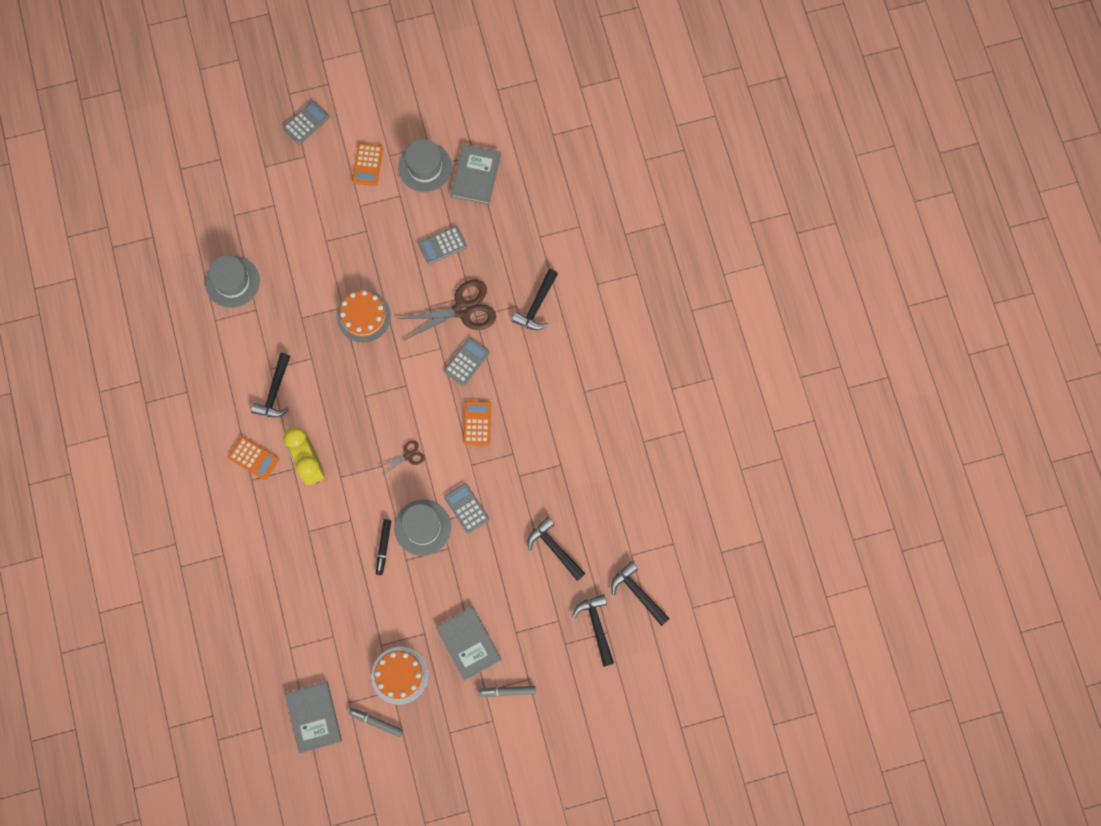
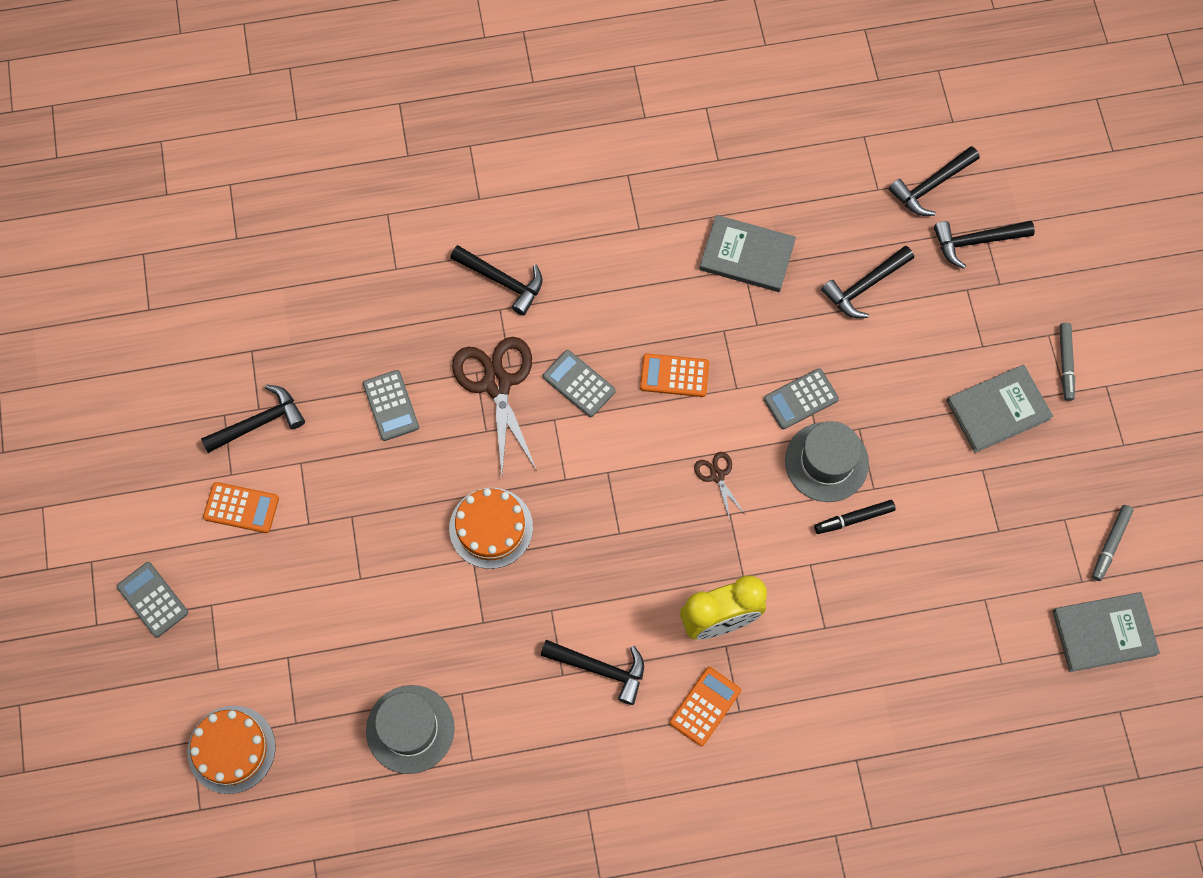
camera: 85 degrees left, 5 degrees down
orange cake [371,647,429,705] -> orange cake moved to [188,706,275,794]
black marker [376,519,391,575] -> black marker turned 150 degrees clockwise [814,500,896,534]
grey hat [398,139,452,192] -> black hammer [201,385,305,453]
grey book [451,144,501,205] -> grey book moved to [699,215,796,292]

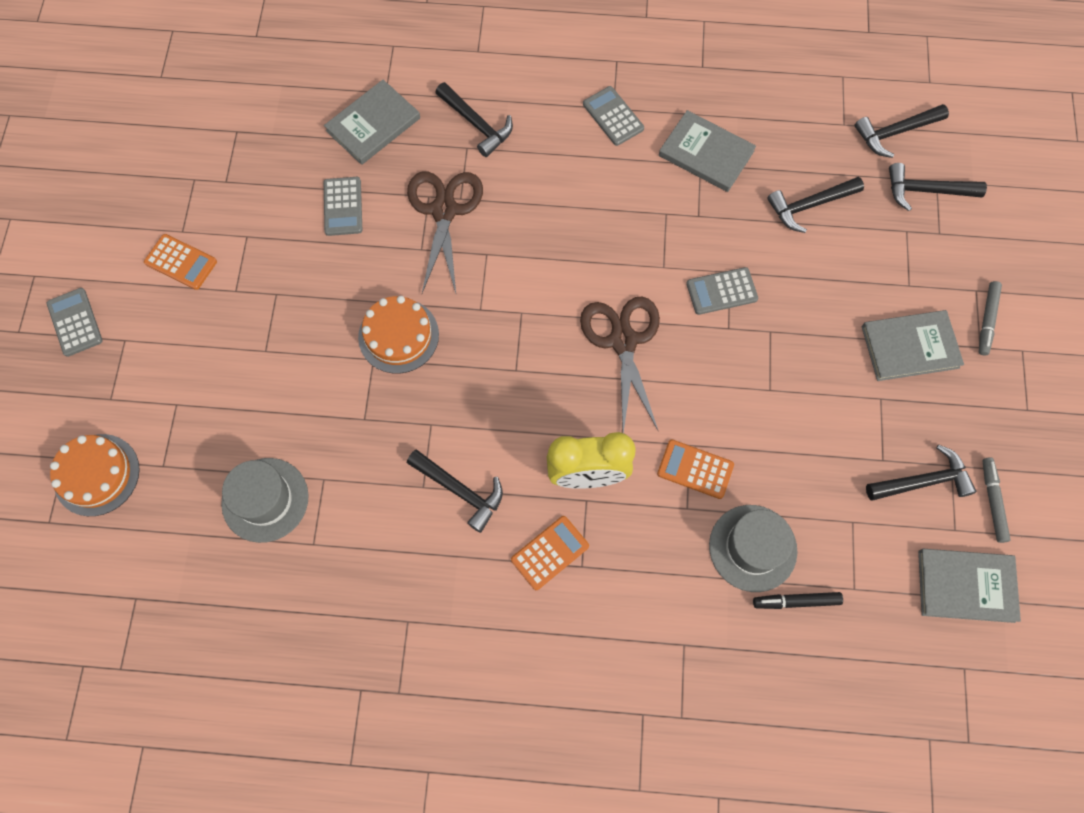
camera: 15 degrees right, 0 degrees up
black hammer [201,385,305,453] -> black hammer moved to [866,444,976,501]
grey calculator [543,350,616,417] -> grey calculator moved to [583,86,644,146]
orange calculator [640,353,709,397] -> orange calculator moved to [657,439,734,499]
brown scissors [694,452,745,520] -> brown scissors [580,296,660,433], size x2.11
grey hat [785,421,869,502] -> grey hat moved to [709,505,797,592]
black marker [814,500,896,534] -> black marker moved to [753,592,843,609]
grey marker [1092,505,1134,581] -> grey marker turned 135 degrees clockwise [982,458,1011,543]
none -> grey book [324,80,420,165]

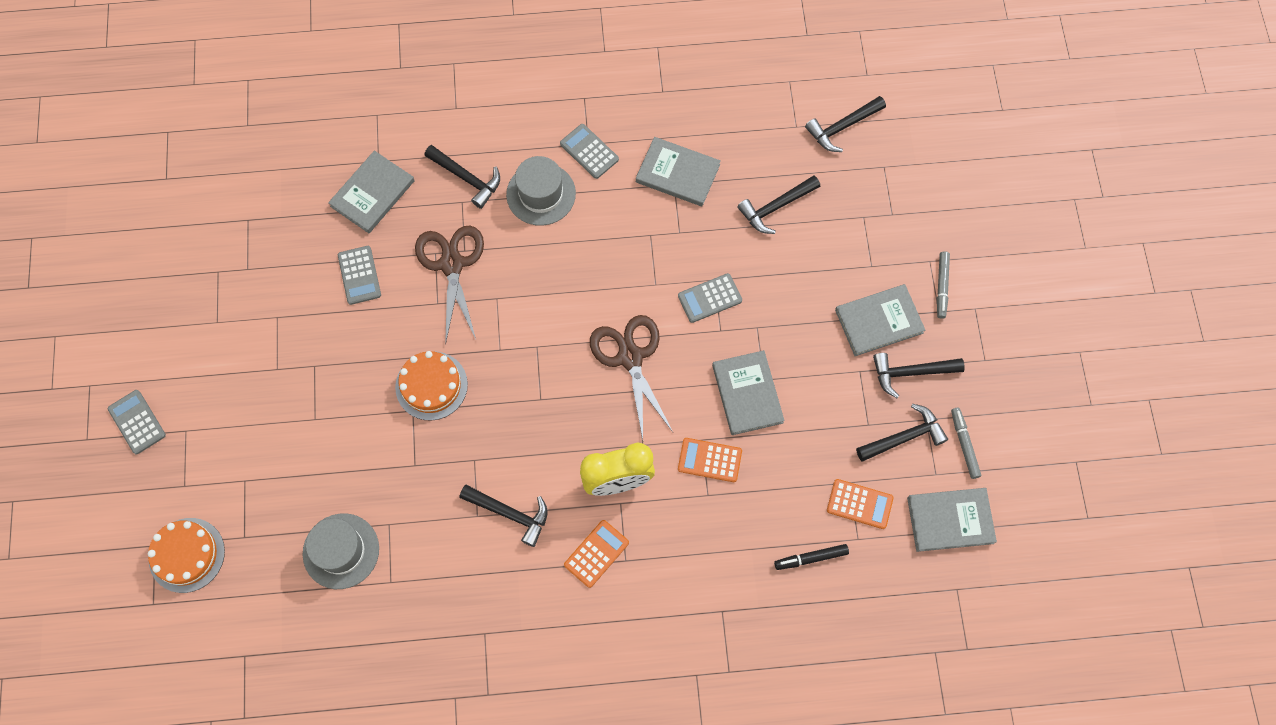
camera: 10 degrees left, 0 degrees up
orange calculator [144,234,217,290] -> orange calculator moved to [827,479,894,529]
grey hat [709,505,797,592] -> grey hat moved to [506,156,576,226]
black hammer [889,163,987,211] -> black hammer moved to [873,353,965,398]
none -> grey book [712,350,785,435]

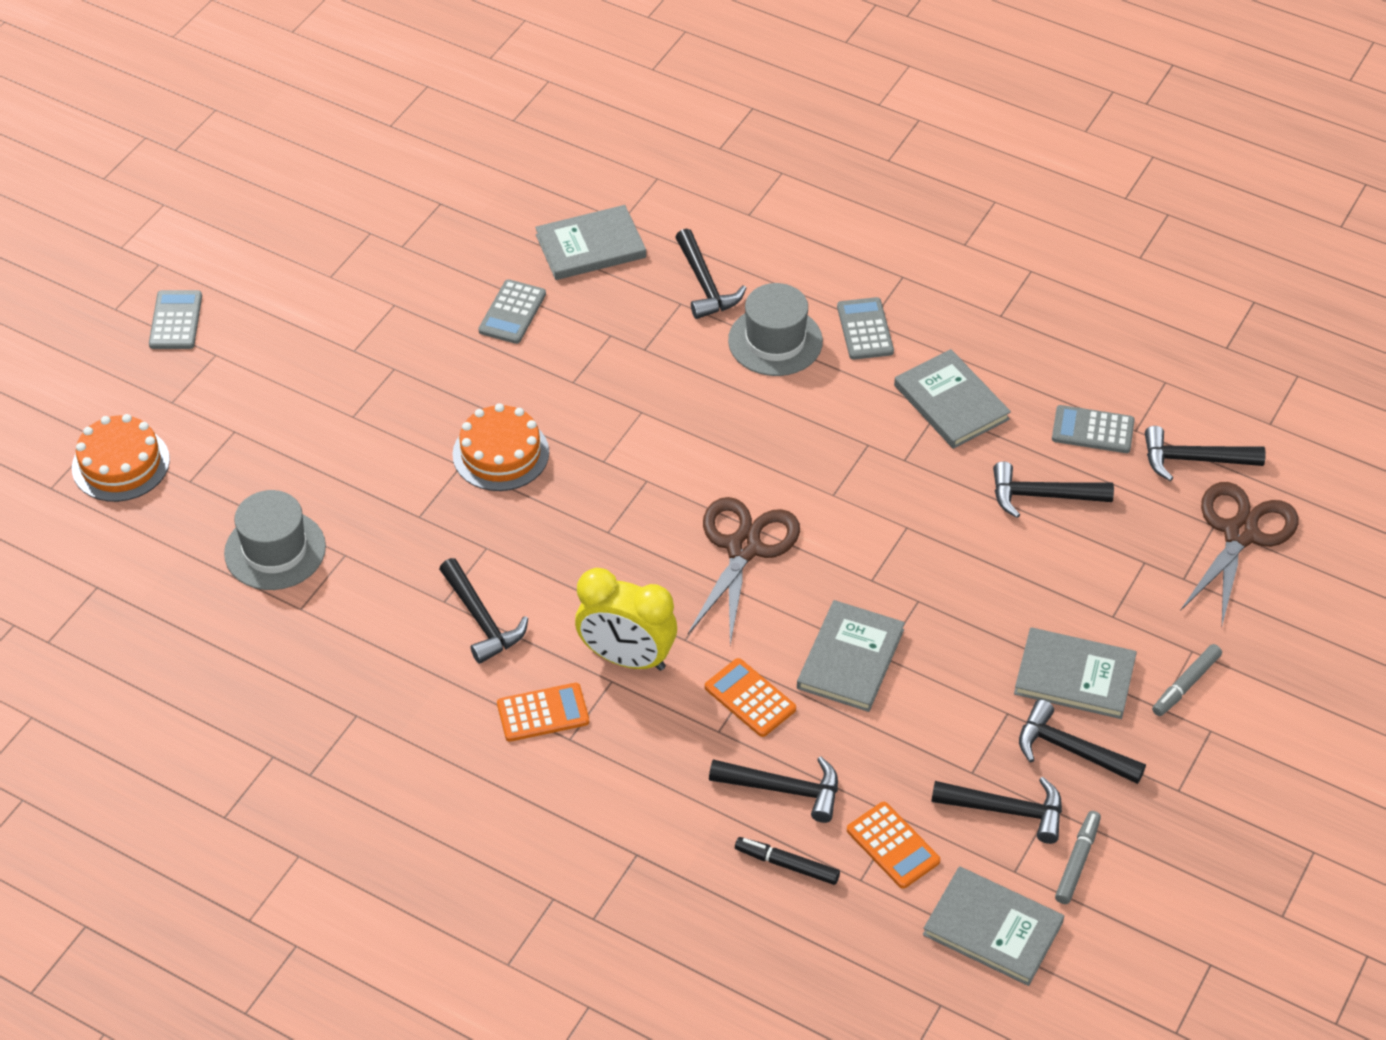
camera: 35 degrees right, 20 degrees down
brown scissors [415,226,484,345] -> brown scissors moved to [1180,482,1298,625]
grey calculator [678,273,742,323] -> grey calculator moved to [1052,405,1135,453]
none -> black hammer [709,757,838,823]

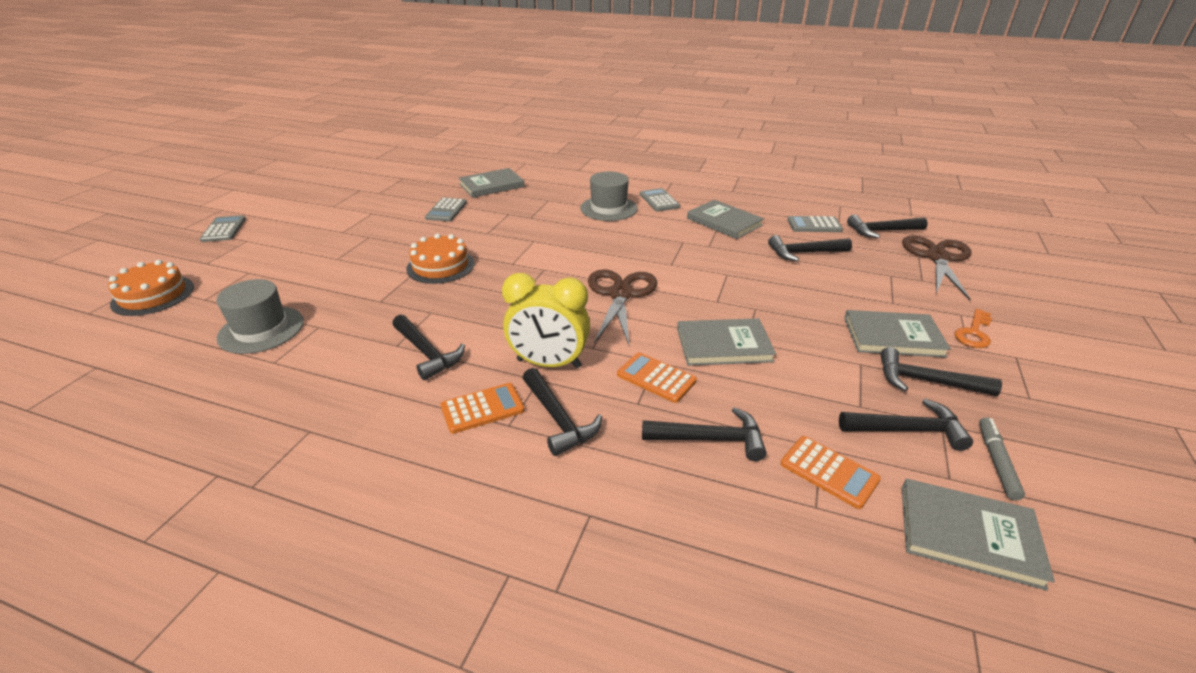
camera: 10 degrees left, 15 degrees down
black hammer [675,229,746,319] -> black hammer moved to [523,368,602,456]
black marker [735,837,840,885] -> none
grey book [797,600,905,712] -> grey book turned 75 degrees clockwise [677,318,776,366]
grey marker [1152,644,1222,716] -> orange key [954,309,992,348]

